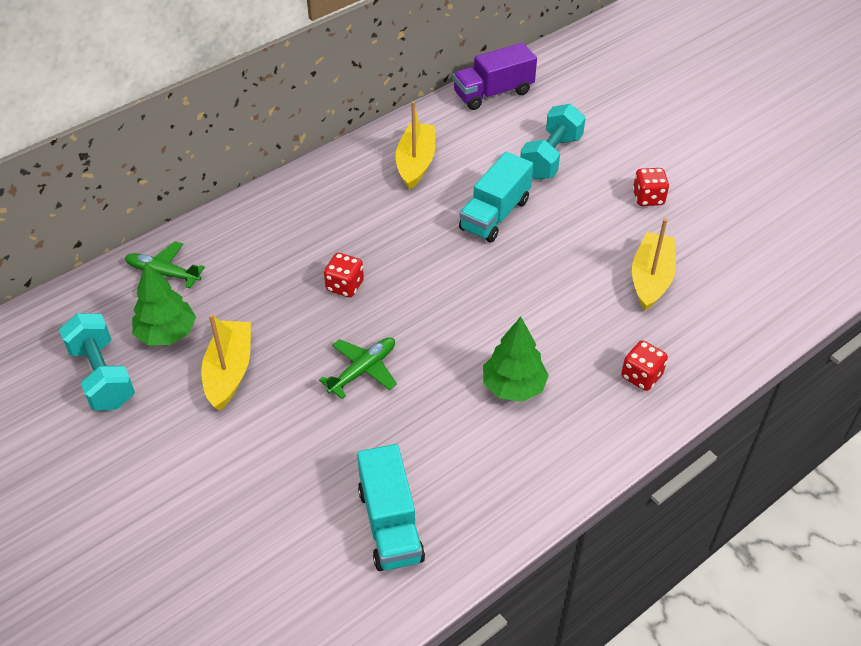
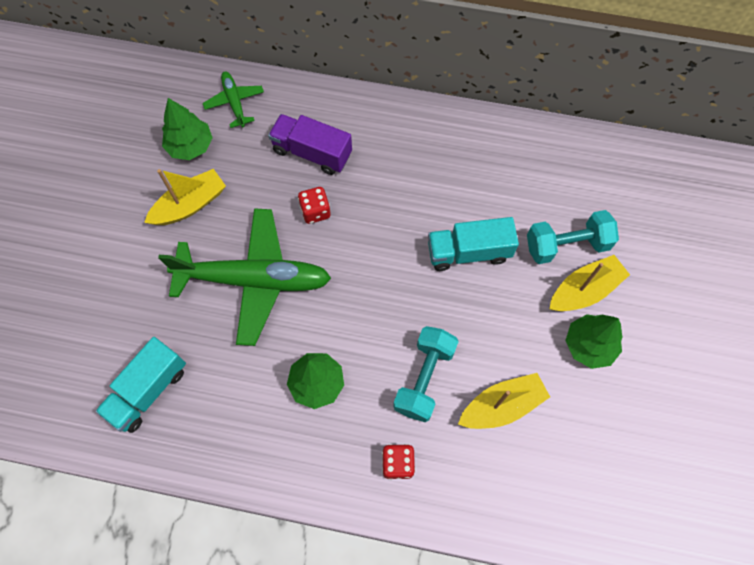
camera: 50 degrees right, 20 degrees up
turquoise dumbbell [59,313,135,410] -> turquoise dumbbell moved to [393,326,459,422]
green plane [319,337,397,399] -> green plane [158,208,331,346], size x2.12
yellow boat [395,101,435,190] -> yellow boat moved to [549,255,630,311]
purple truck [453,43,537,110] -> purple truck moved to [268,114,352,175]
red dice [633,168,669,206] -> green tree [565,314,623,369]

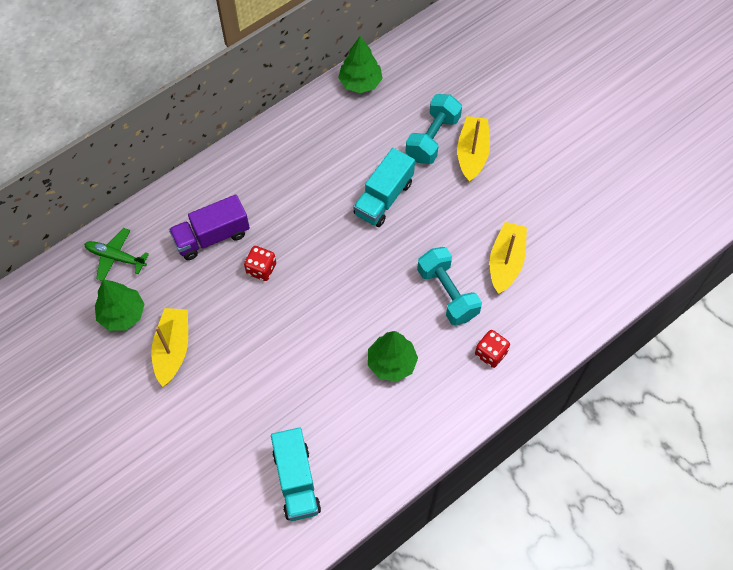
camera: 50 degrees left, 5 degrees down
green plane [158,208,331,346] -> none
green tree [565,314,623,369] -> green tree moved to [338,36,383,93]

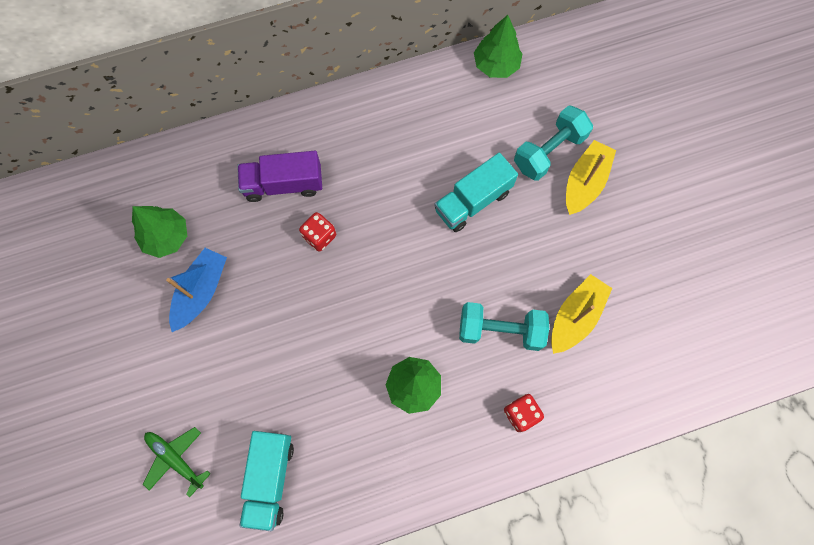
camera: 20 degrees right, 10 degrees up
green plane [84,228,149,281] -> green plane moved to [143,427,210,497]
yellow boat [151,308,188,387] -> blue boat [166,248,227,332]
turquoise dumbbell [417,247,482,326] -> turquoise dumbbell turned 75 degrees counterclockwise [459,302,549,351]

